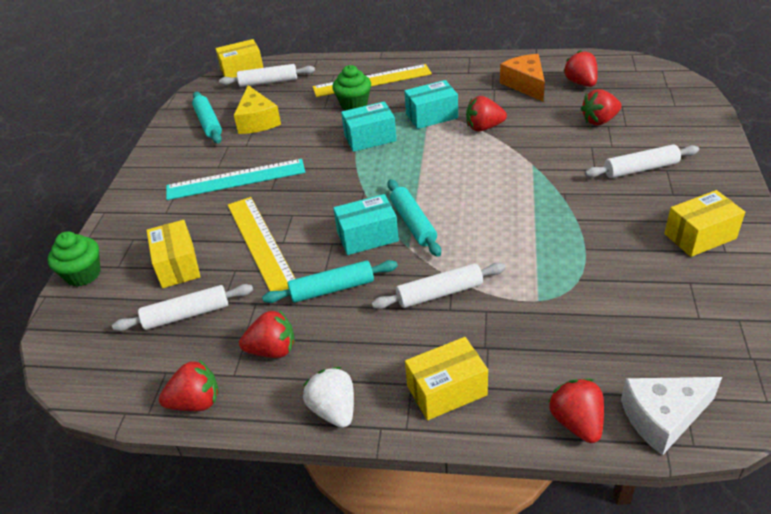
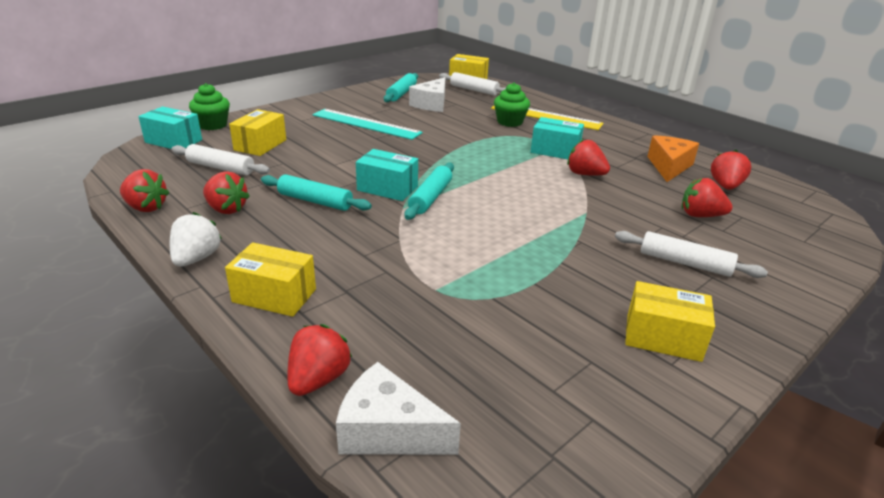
camera: 35 degrees right, 10 degrees down
yellow ruler [228,197,295,291] -> none
yellow cheese [234,85,281,134] -> white cheese [409,77,445,112]
turquoise box [341,101,397,152] -> turquoise box moved to [138,106,202,149]
white rolling pin [371,263,506,309] -> none

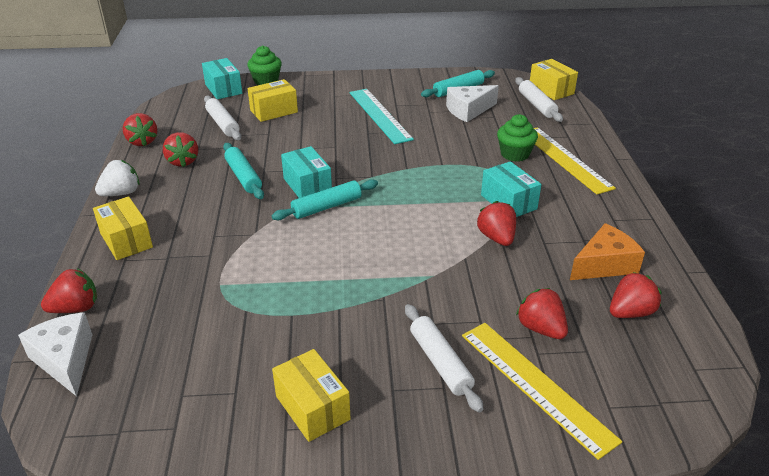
camera: 40 degrees right, 5 degrees up
none -> yellow ruler [462,323,622,460]

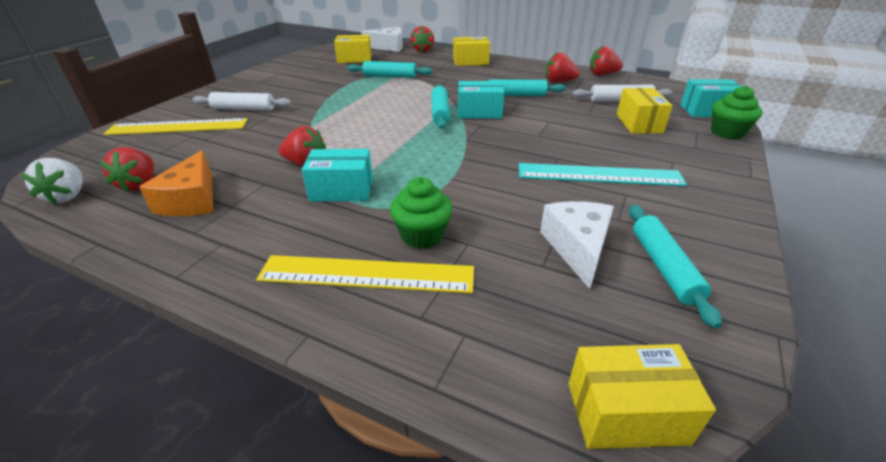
camera: 120 degrees right, 0 degrees up
white strawberry [95,160,139,196] -> white strawberry moved to [21,158,83,204]
yellow box [272,349,351,442] -> yellow box moved to [334,35,372,63]
white rolling pin [515,77,563,122] -> none
red strawberry [516,288,568,339] -> none
none -> turquoise rolling pin [347,61,432,78]

